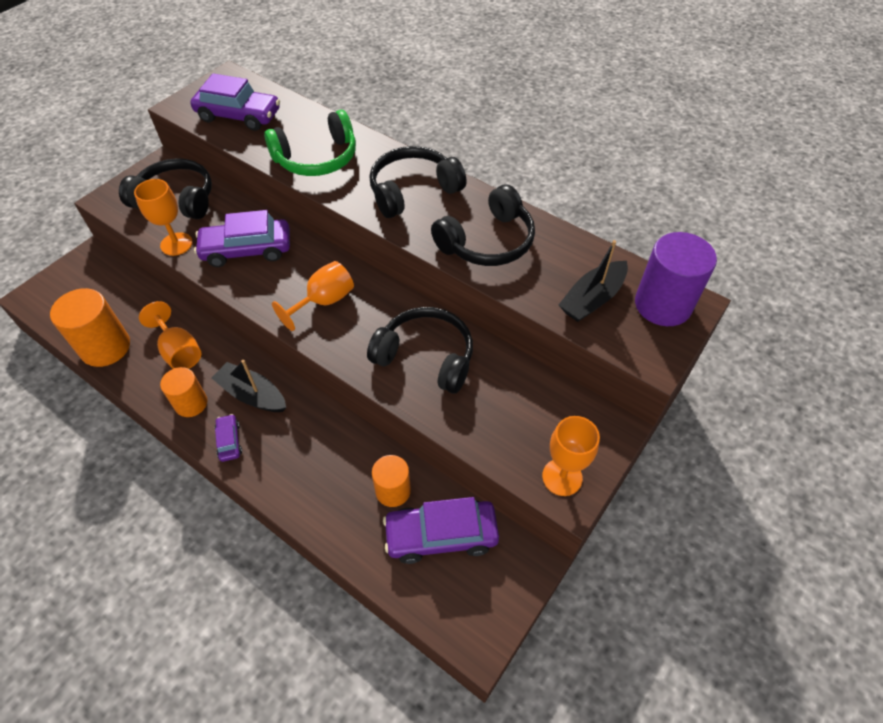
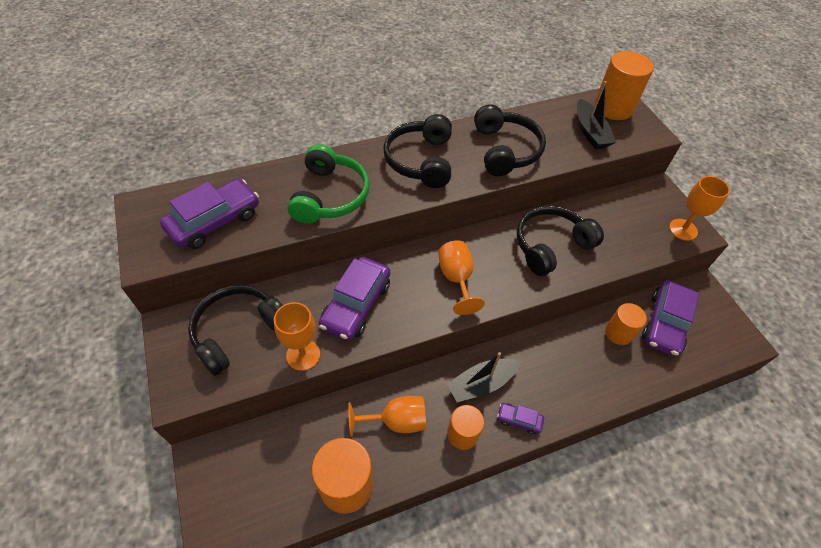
camera: 60 degrees left, 0 degrees up
purple cylinder [635,232,717,326] -> orange cylinder [594,51,654,120]

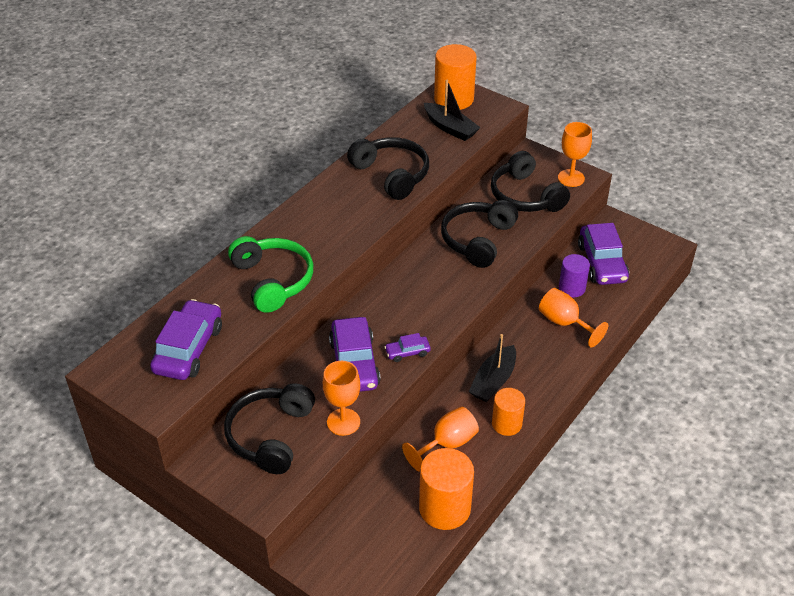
camera: 30 degrees left, 10 degrees down
black headphones [383,114,452,188] -> black headphones moved to [491,151,570,212]
orange goblet [438,240,485,315] -> orange goblet moved to [539,288,608,348]
purple car [497,403,544,434] -> purple car moved to [384,333,431,362]
orange cylinder [605,303,647,345] -> purple cylinder [559,254,590,298]

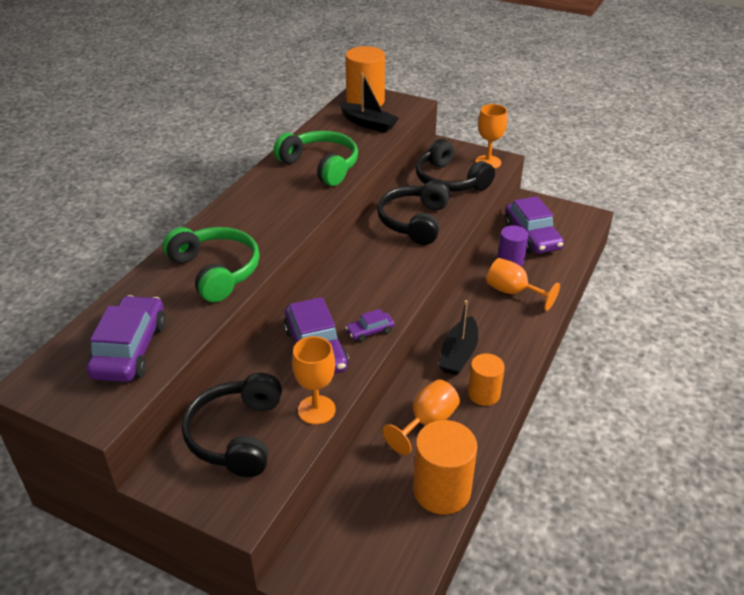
camera: 10 degrees left, 5 degrees down
black headphones [347,137,429,200] -> green headphones [273,131,358,186]

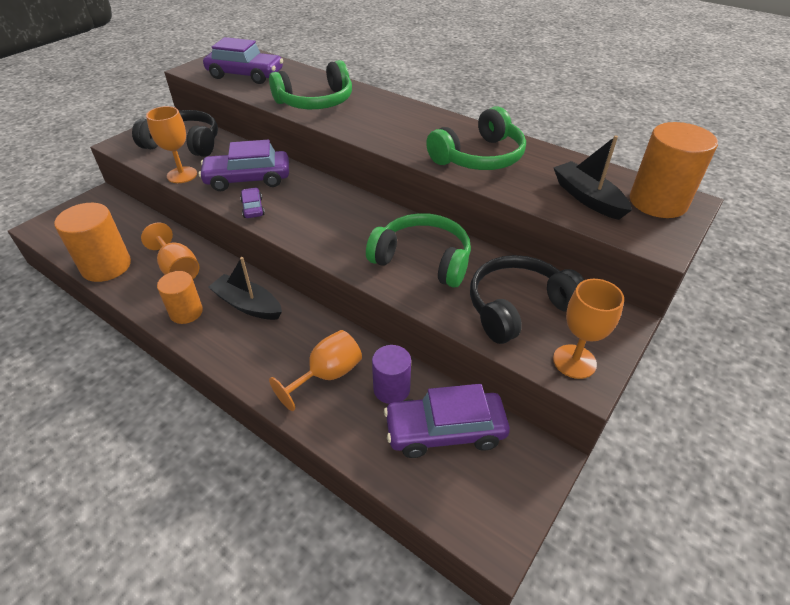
camera: 100 degrees right, 5 degrees up
black boat [339,72,399,133] -> black boat turned 105 degrees clockwise [553,135,632,220]
black headphones [377,180,451,245] -> green headphones [366,213,471,288]

